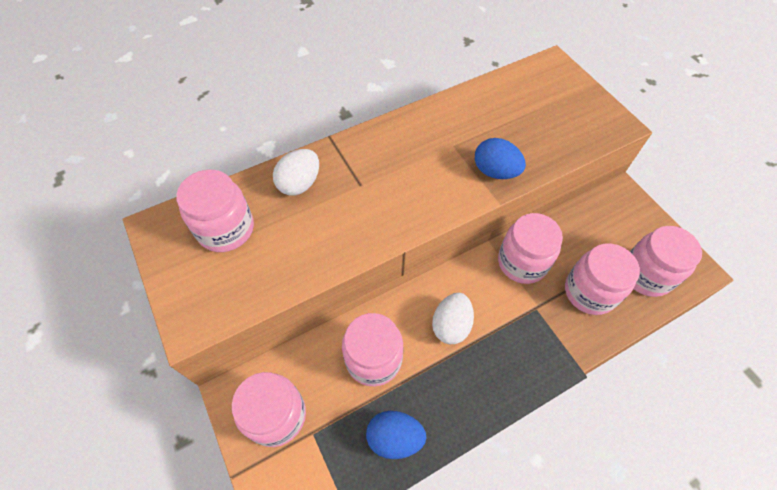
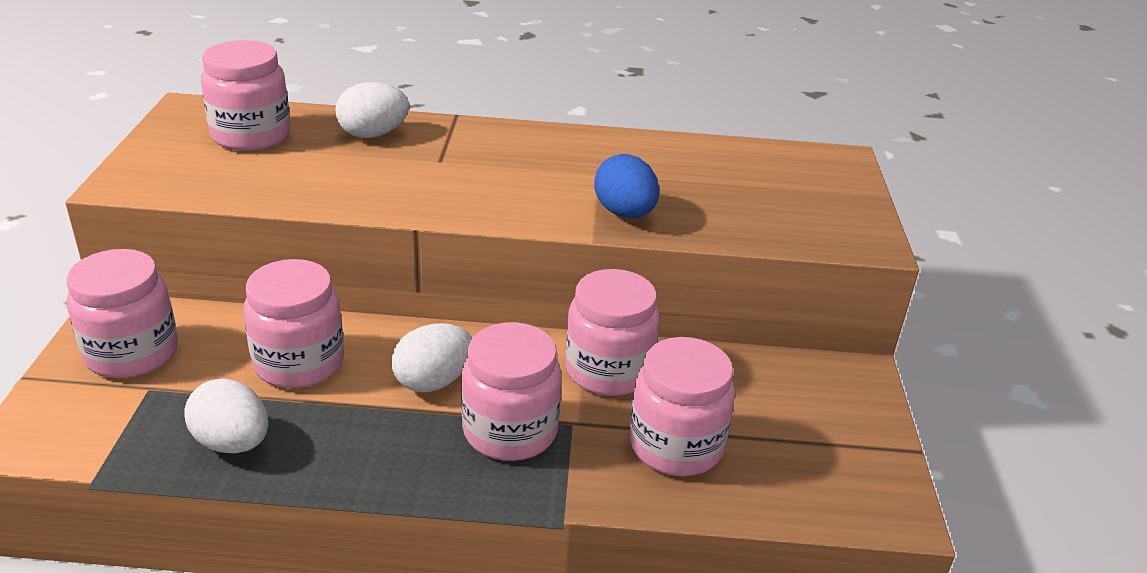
camera: 30 degrees right, 25 degrees down
blue egg [366,411,426,459] -> white egg [184,378,269,454]
pink jar [630,226,702,297] -> pink jar moved to [461,322,561,461]

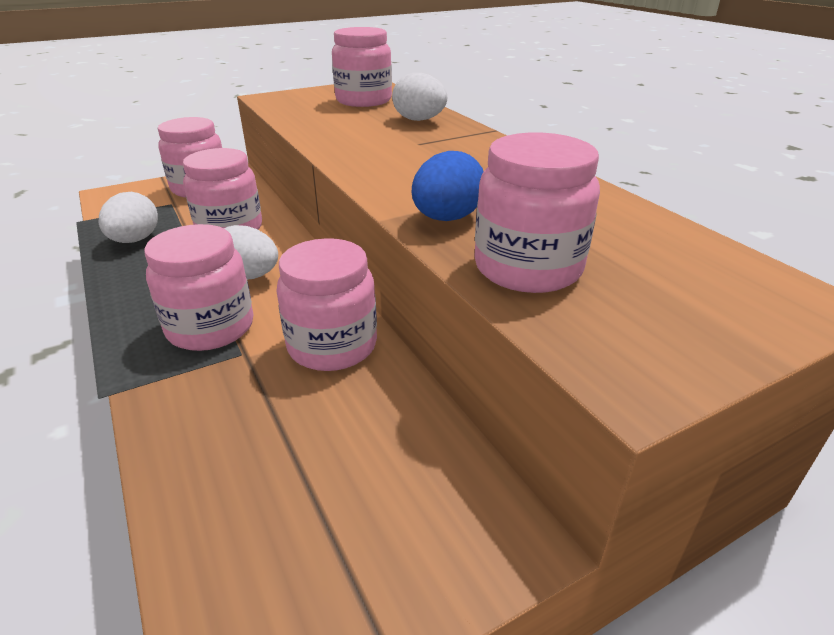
camera: 60 degrees right, 0 degrees up
pink jar [629,337,735,476] -> pink jar moved to [474,132,600,293]

